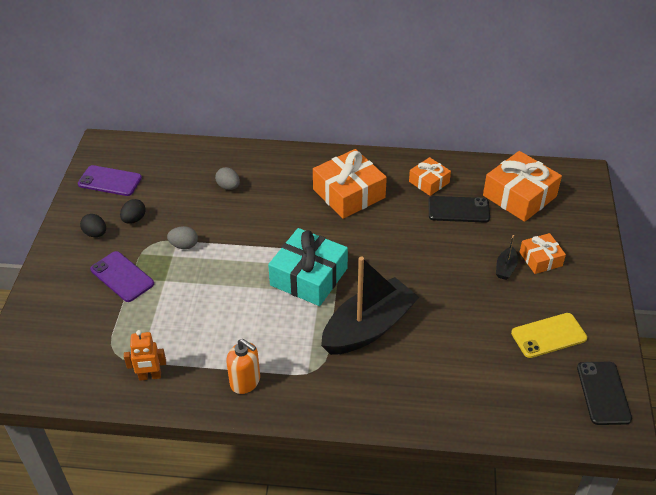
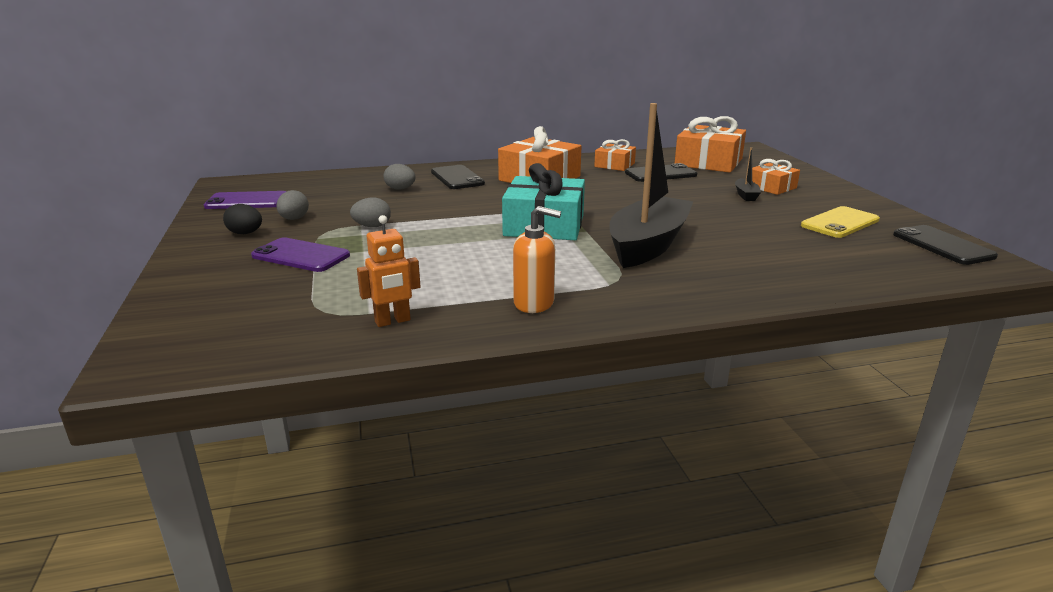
camera: 20 degrees left, 20 degrees down
black egg [120,199,146,224] -> grey egg [276,190,309,220]
none -> black phone [431,165,485,189]

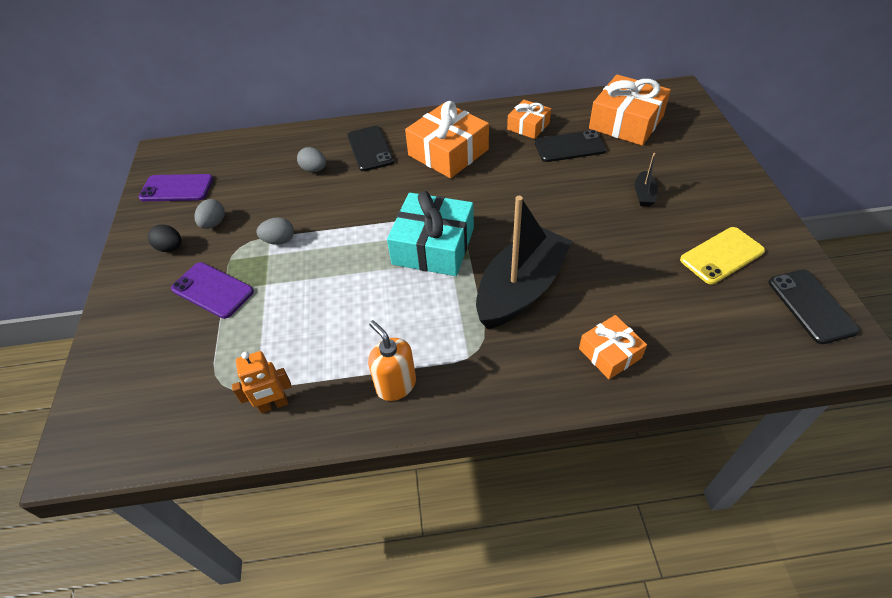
camera: 10 degrees right, 25 degrees up
orange soap dispenser [513,206,561,313] -> orange soap dispenser turned 150 degrees counterclockwise [368,320,416,401]
orange gift [752,159,800,195] -> orange gift moved to [579,315,647,379]

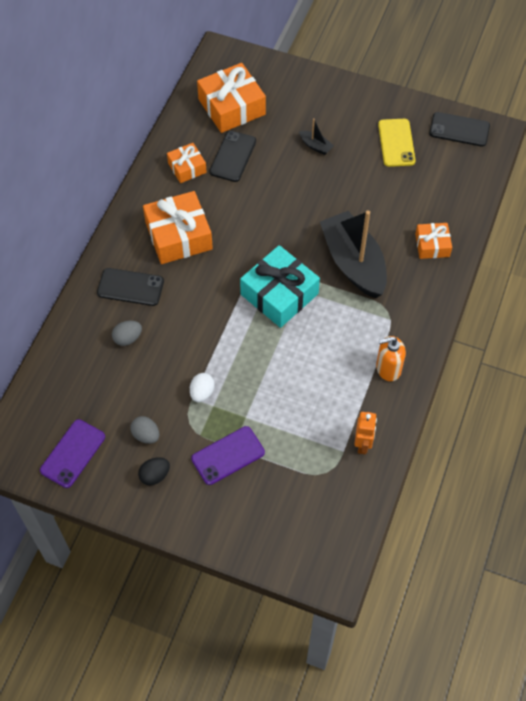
camera: 65 degrees left, 10 degrees up
grey egg [257,217,294,245] -> white egg [190,373,215,402]

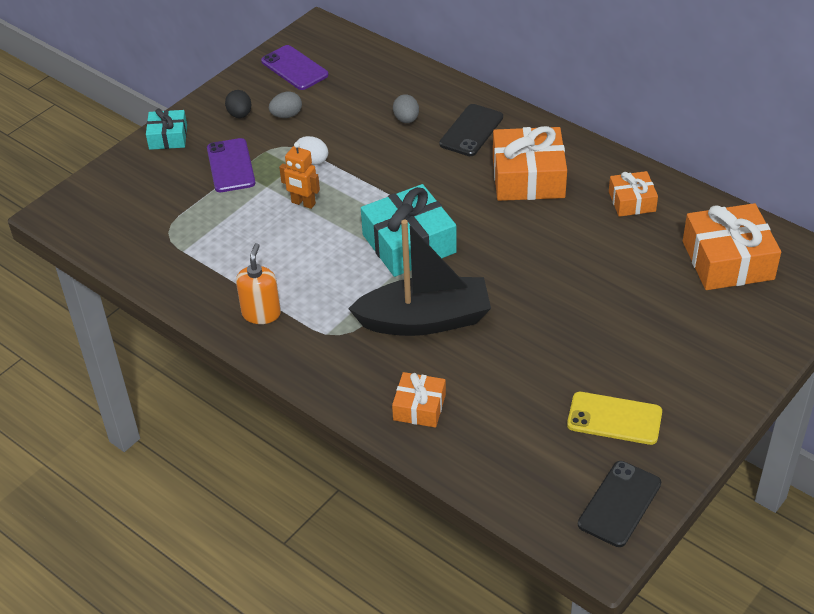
camera: 110 degrees right, 15 degrees down
black phone [209,131,256,182] -> none
black boat [299,118,334,155] -> none
orange robot [354,412,377,454] -> orange robot moved to [279,142,320,209]
none -> turquoise gift [146,108,187,150]

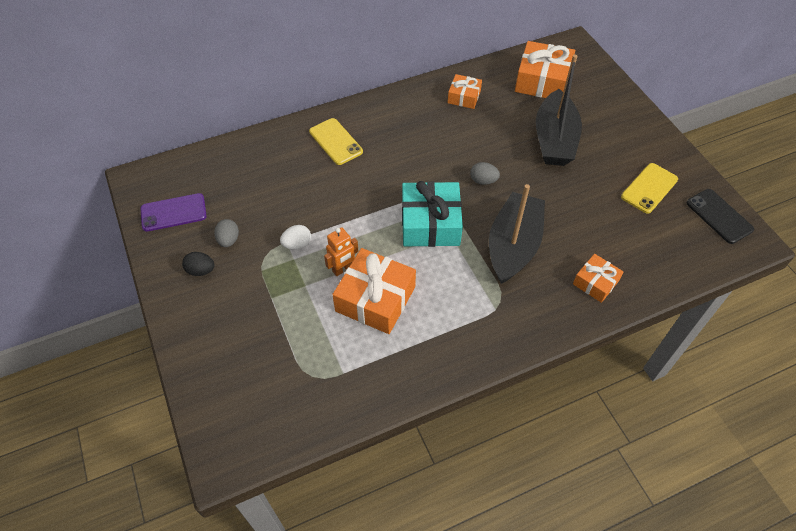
camera: 65 degrees left, 10 degrees up
turquoise gift [146,108,187,150] -> none
purple phone [207,138,255,192] -> none
orange soap dispenser [236,243,281,324] -> none
grey egg [393,94,419,123] -> grey egg moved to [470,162,500,185]
black phone [439,104,503,156] -> yellow phone [309,118,363,165]
orange gift [493,126,567,201] -> orange gift moved to [332,248,416,334]
none -> black boat [536,55,582,166]

